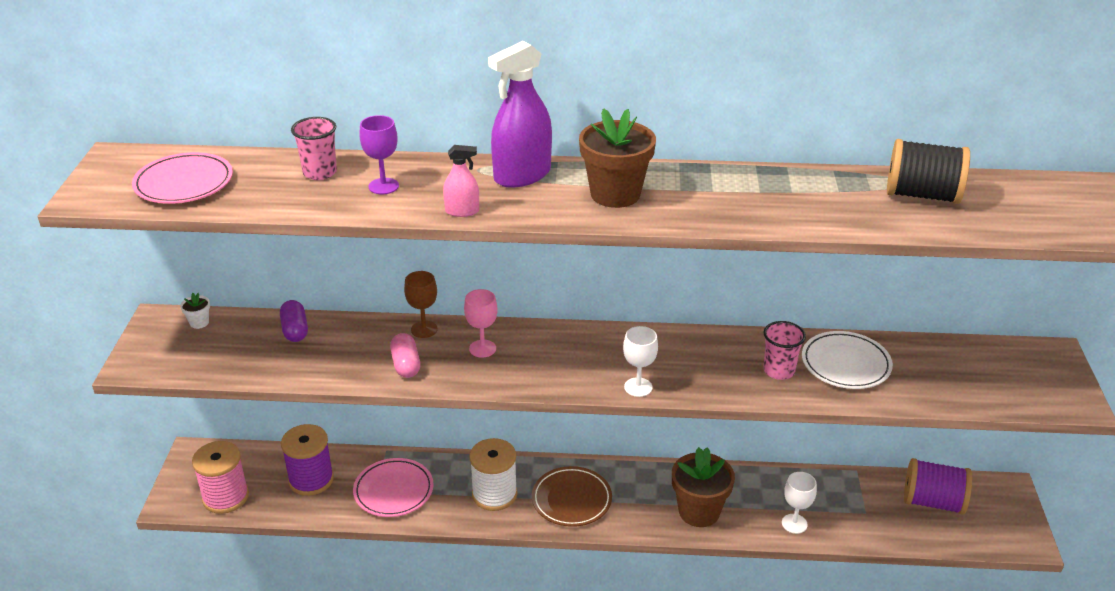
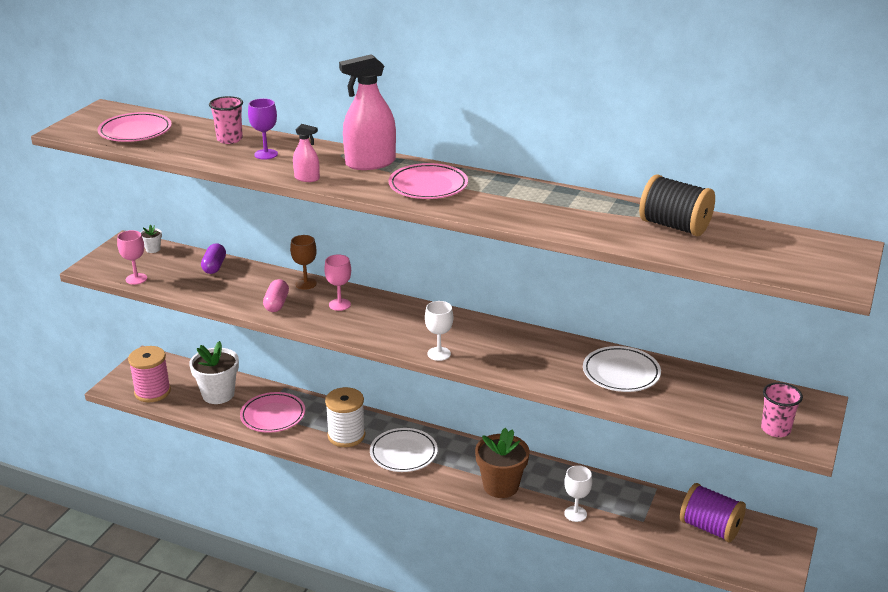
camera: 20 degrees right, 5 degrees down
purple spool [281,424,334,496] -> white flower pot [189,341,239,404]
purple spray bottle [488,41,552,188] -> pink spray bottle [339,54,396,170]
brown plate [532,466,612,527] -> white plate [370,428,438,472]
brown flower pot [579,108,656,208] -> pink plate [389,163,468,199]
pink cup [763,321,806,380] -> pink cup moved to [761,382,803,437]
none -> pink goblet [117,230,147,285]

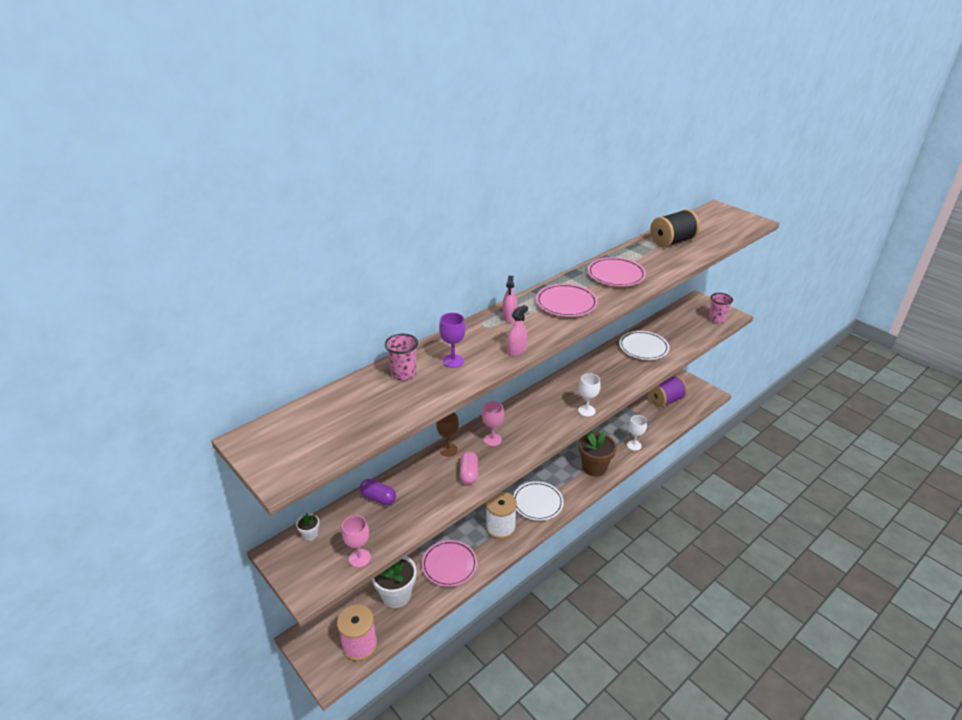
camera: 65 degrees left, 5 degrees up
pink plate [97,112,172,142] -> pink plate moved to [587,257,646,286]
pink capsule [263,279,289,312] -> pink capsule turned 60 degrees clockwise [460,451,478,485]
pink spray bottle [339,54,396,170] -> pink spray bottle [502,276,517,323], size x0.50

